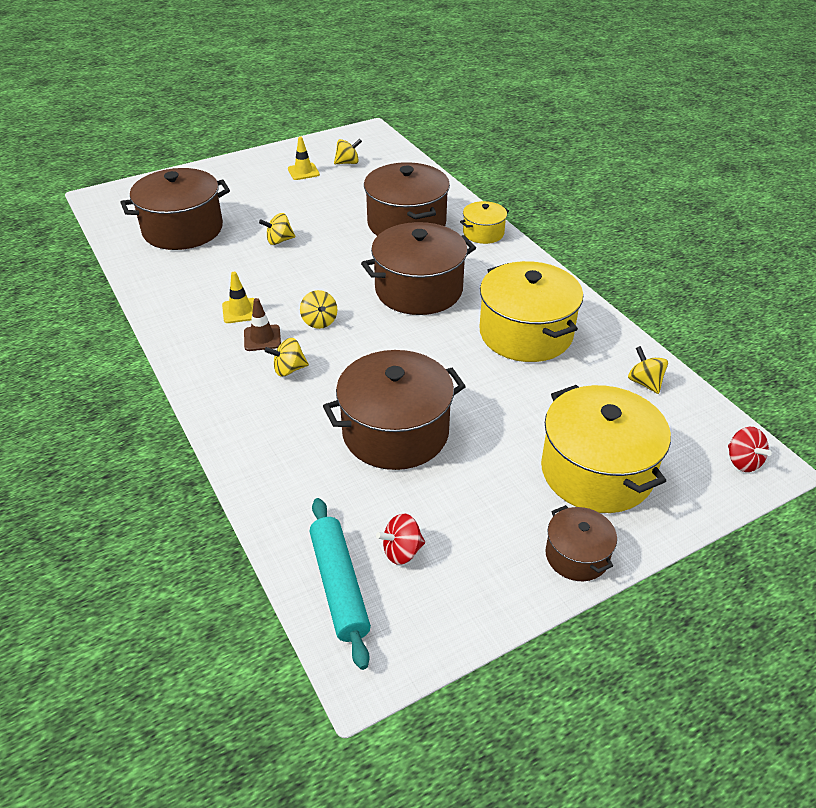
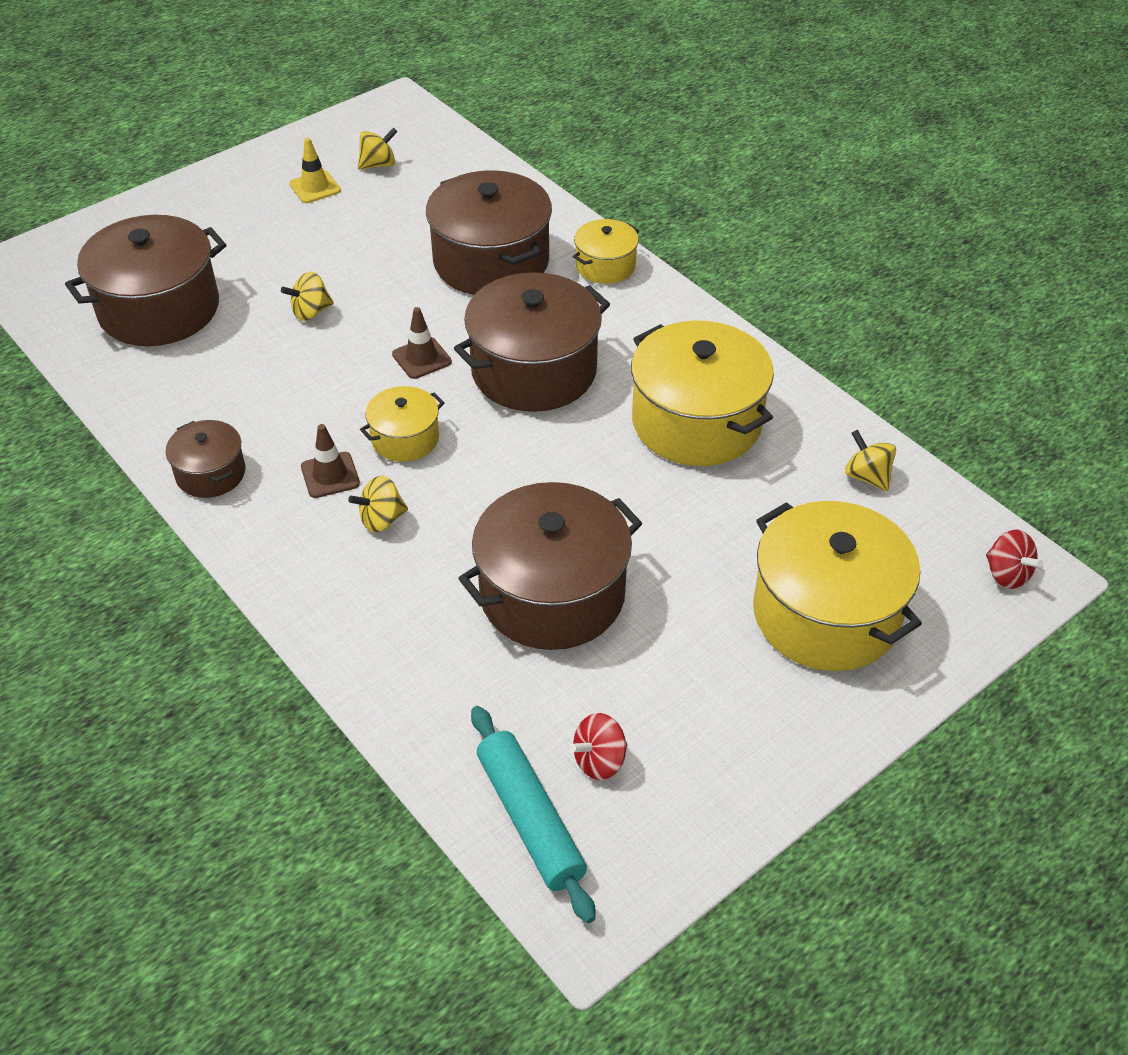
camera: 10 degrees left, 5 degrees up
yellow traffic cone [222,272,255,323] -> none
yellow spinning top [300,290,337,329] -> yellow pot [360,386,445,462]
brown pot [545,505,617,581] -> brown pot moved to [166,420,245,498]
none -> brown traffic cone [392,307,452,379]

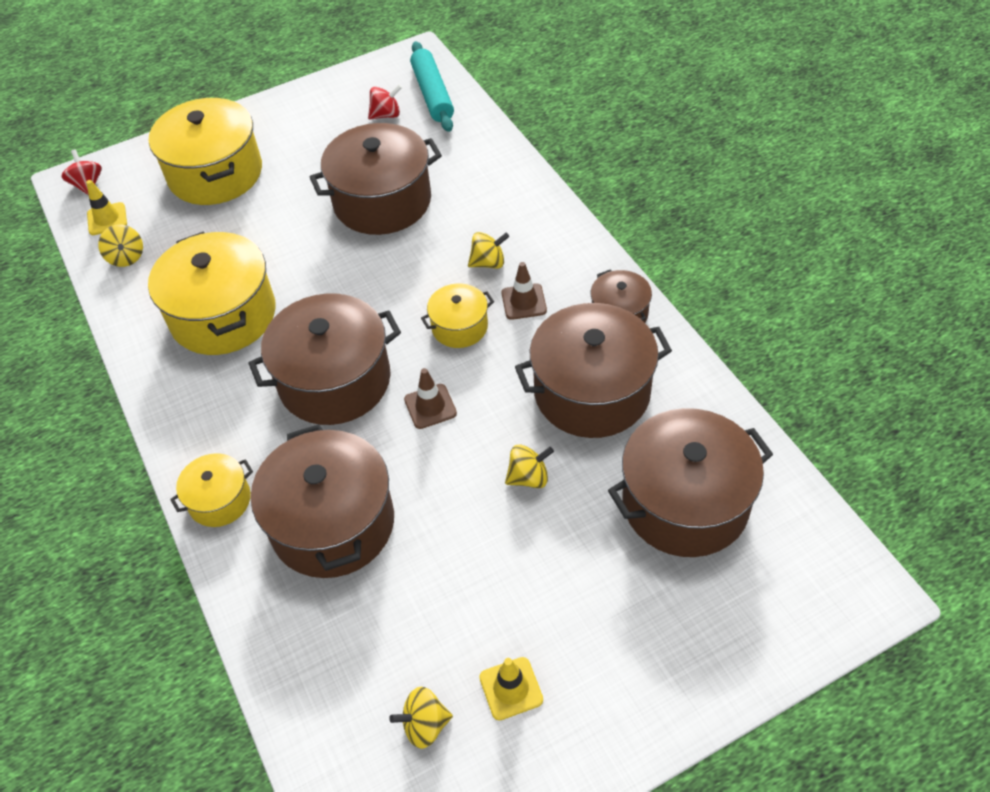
camera: 165 degrees left, 5 degrees up
none -> yellow traffic cone [86,180,127,235]
none -> brown pot [515,303,672,438]

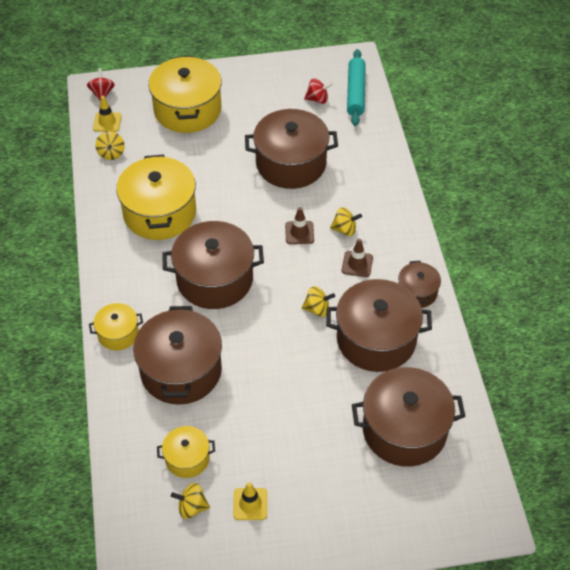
camera: 15 degrees right, 0 degrees up
brown traffic cone [404,368,457,429] -> brown traffic cone moved to [285,207,314,244]
yellow pot [421,284,494,348] -> yellow pot moved to [157,426,215,478]
yellow spinning top [505,444,554,488] -> yellow spinning top moved to [302,286,335,317]

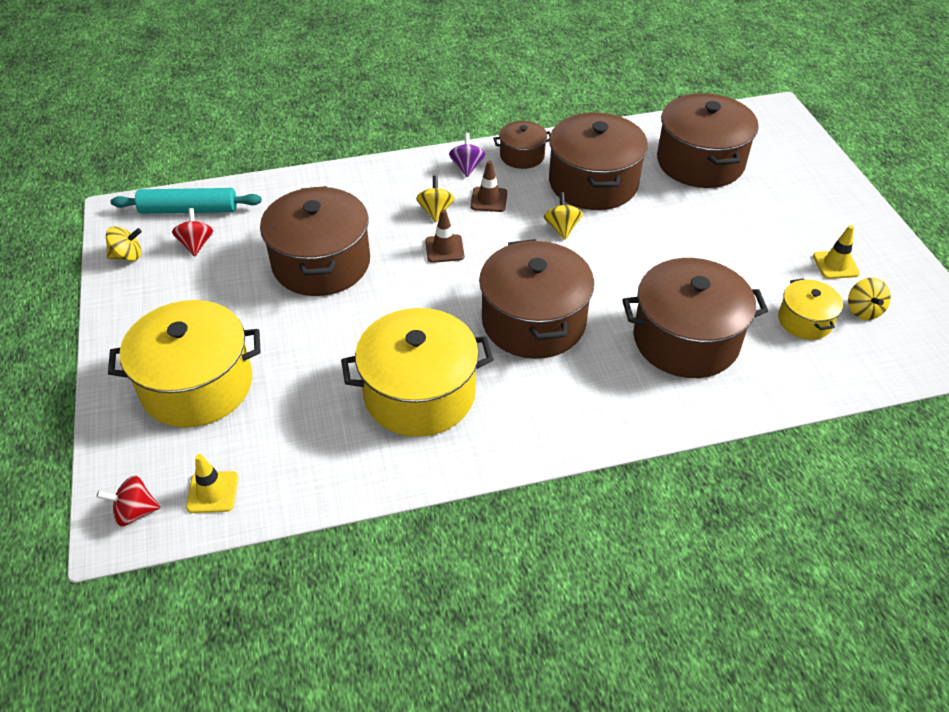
camera: 95 degrees left, 5 degrees down
yellow pot [89,303,143,350] -> none
yellow spinning top [95,131,125,160] -> yellow spinning top moved to [106,226,142,261]
none -> purple spinning top [449,133,485,177]

